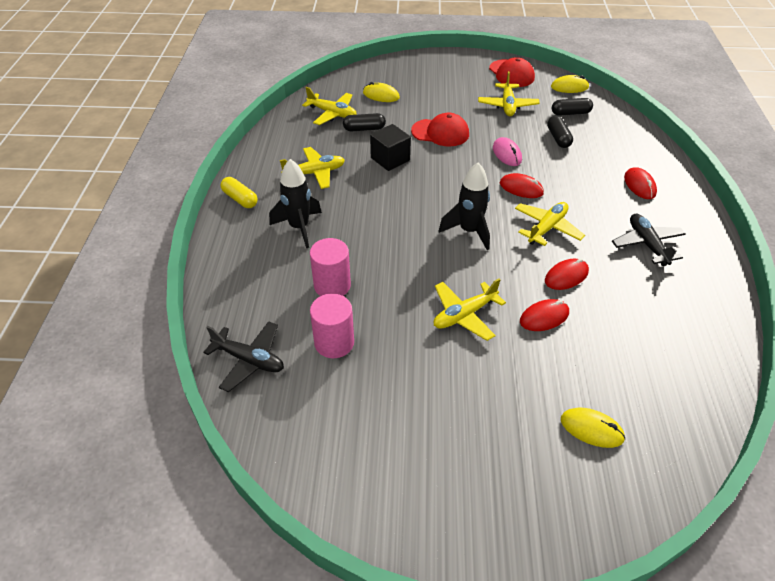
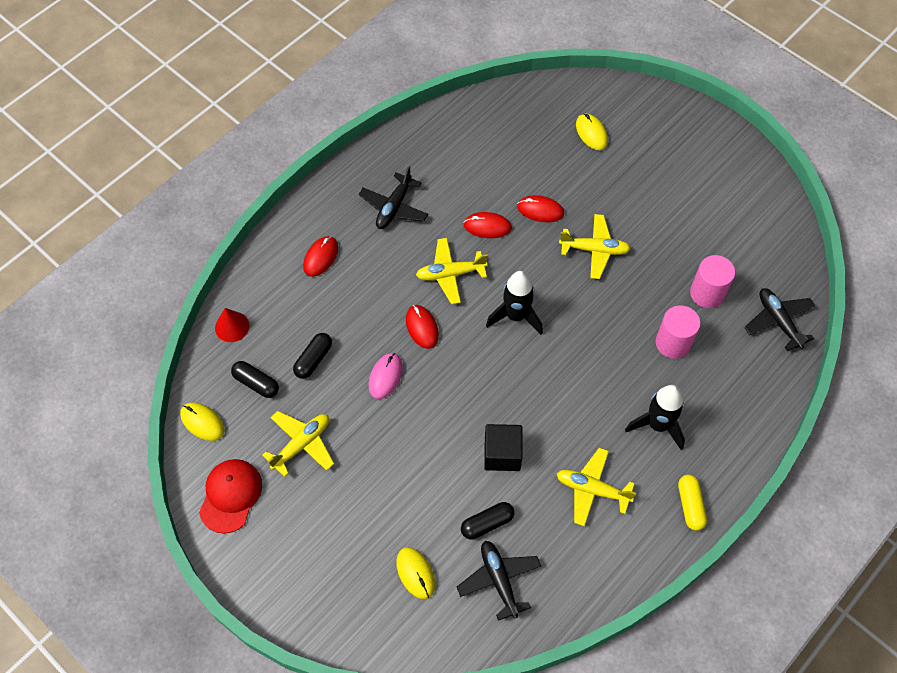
camera: 140 degrees left, 15 degrees up
yellow plane [302,87,357,125] -> black plane [457,541,541,621]
black capsule [343,113,386,131] -> black capsule turned 60 degrees counterclockwise [461,502,514,540]
red cap [411,112,469,147] -> none
none -> red cone [215,308,249,342]

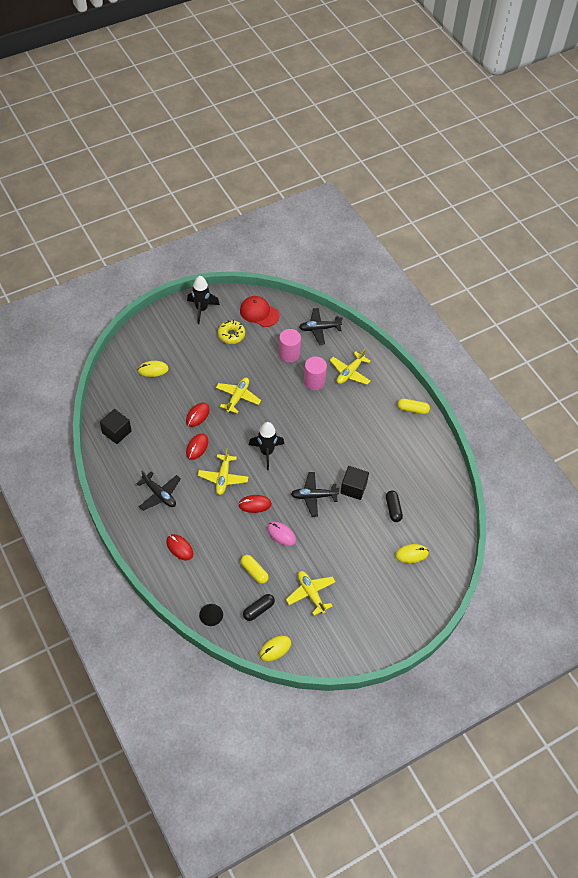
camera: 75 degrees left, 5 degrees down
red cap [199,459,262,534] -> red cap moved to [240,296,280,327]
red cone [215,308,249,342] -> black cone [199,604,223,626]
black capsule [293,333,332,379] -> yellow capsule [241,555,268,584]
black plane [457,541,541,621] -> black plane moved to [291,472,340,517]
yellow plane [557,448,636,526] -> yellow plane moved to [330,349,370,385]
black rocket [625,385,685,450] -> black rocket moved to [187,276,220,324]
none -> black cube [100,409,131,444]
none -> yellow donut [218,320,245,344]

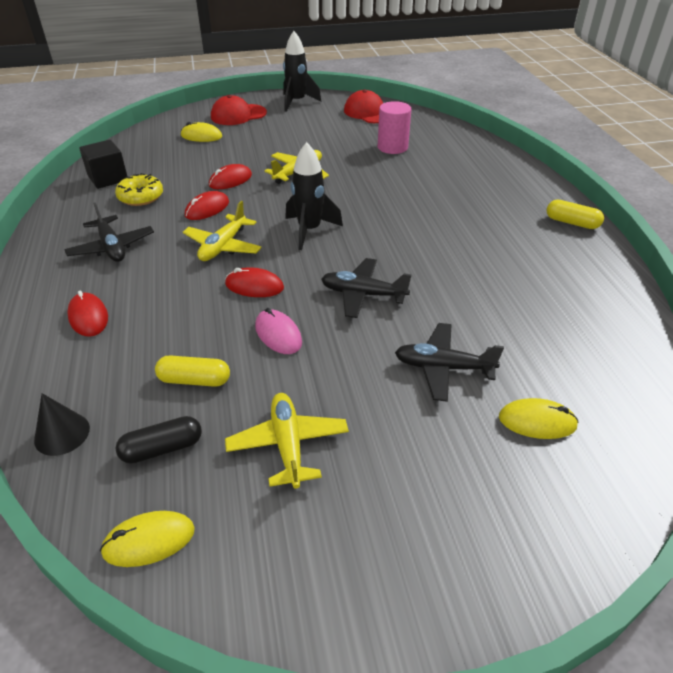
camera: 20 degrees right, 15 degrees down
yellow donut [218,320,245,344] -> yellow donut moved to [115,173,163,206]
yellow capsule [241,555,268,584] -> yellow capsule turned 60 degrees counterclockwise [155,356,230,387]
black plane [299,308,343,345] -> black plane moved to [395,323,504,402]
pink cylinder [304,356,327,390] -> none
yellow plane [330,349,370,385] -> none
black cube [340,466,369,500] -> none
black capsule [386,490,403,522] -> none
none -> red cap [211,95,267,125]

